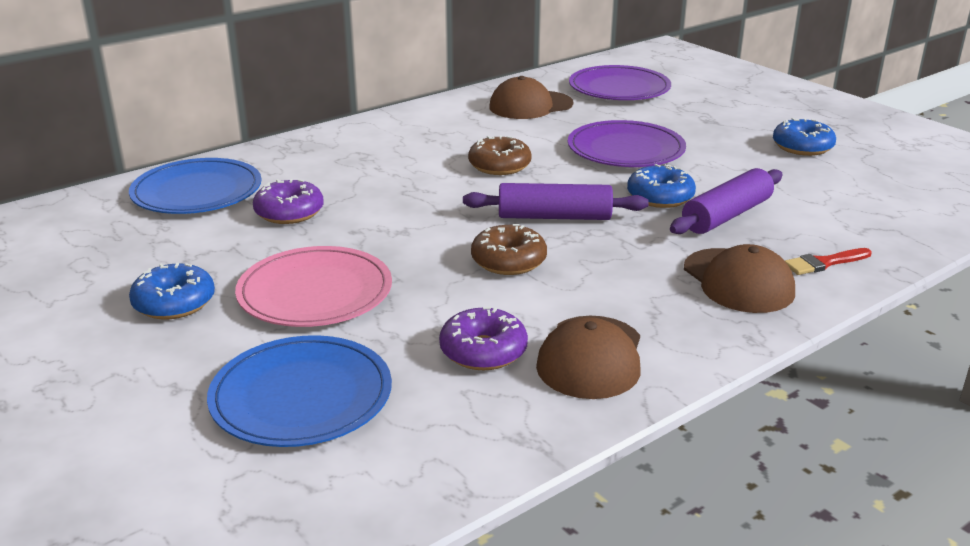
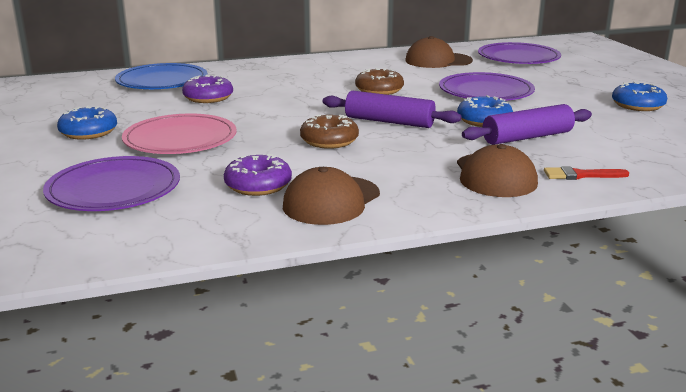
camera: 20 degrees right, 5 degrees down
blue plate [207,335,392,447] -> purple plate [43,156,180,211]

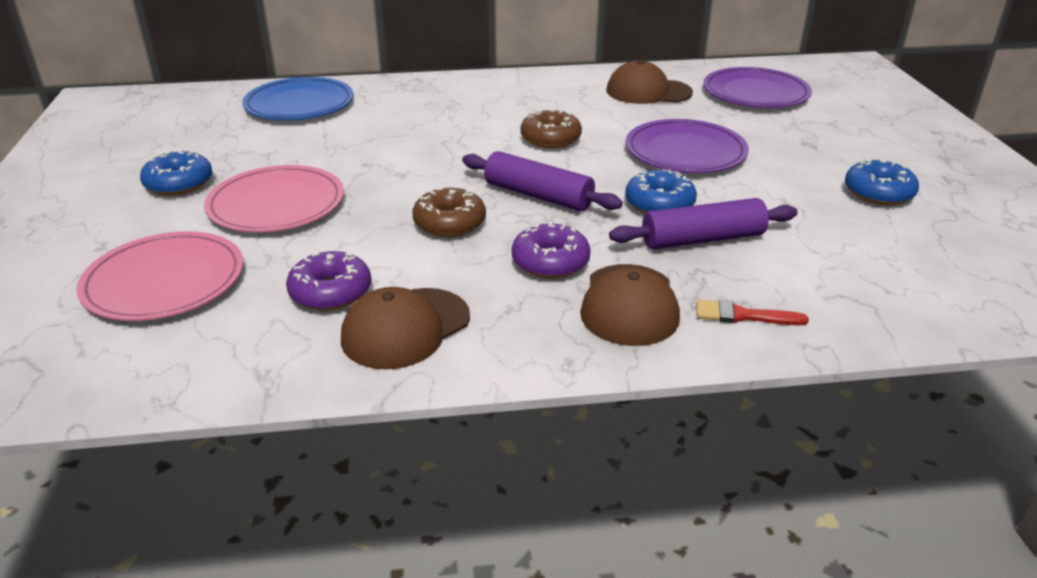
camera: 10 degrees right, 10 degrees up
purple plate [43,156,180,211] -> pink plate [76,231,244,321]
purple donut [182,75,233,103] -> purple donut moved to [512,222,591,279]

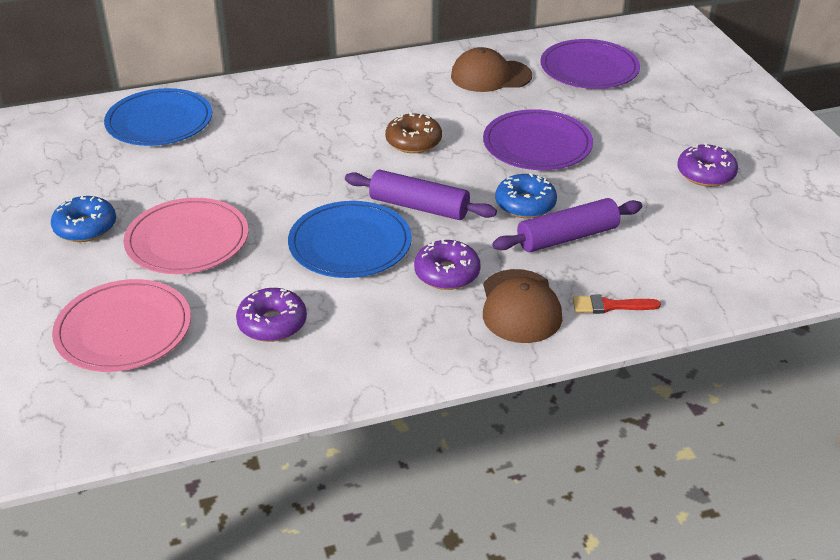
camera: 10 degrees left, 5 degrees up
brown cap [341,287,470,369] -> none
brown donut [412,187,486,237] -> blue plate [288,201,412,278]
blue donut [845,158,919,205] -> purple donut [677,143,738,187]

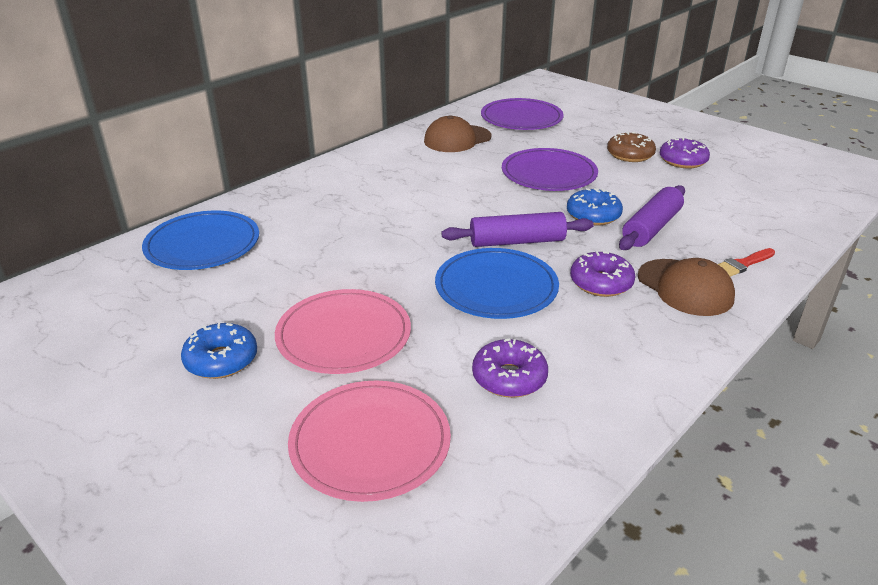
camera: 30 degrees left, 5 degrees down
brown donut [385,112,442,153] -> brown donut moved to [607,132,656,162]

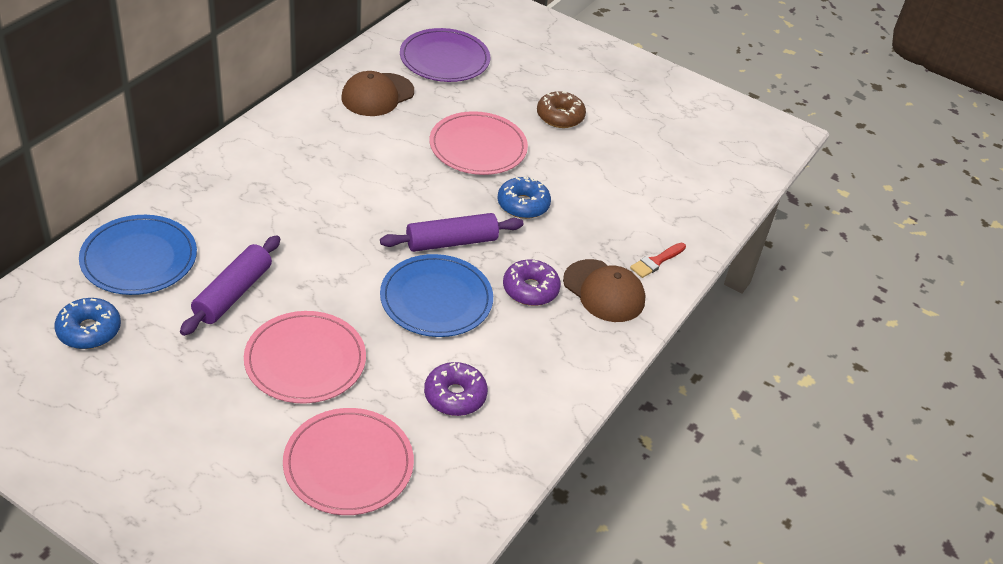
camera: 15 degrees left, 10 degrees up
blue donut [181,323,257,379] -> blue donut moved to [54,298,121,349]
purple plate [502,148,598,191] -> pink plate [430,111,528,175]
purple rolling pin [619,185,685,250] -> purple rolling pin moved to [180,235,280,336]
purple donut [660,138,710,169] -> none

